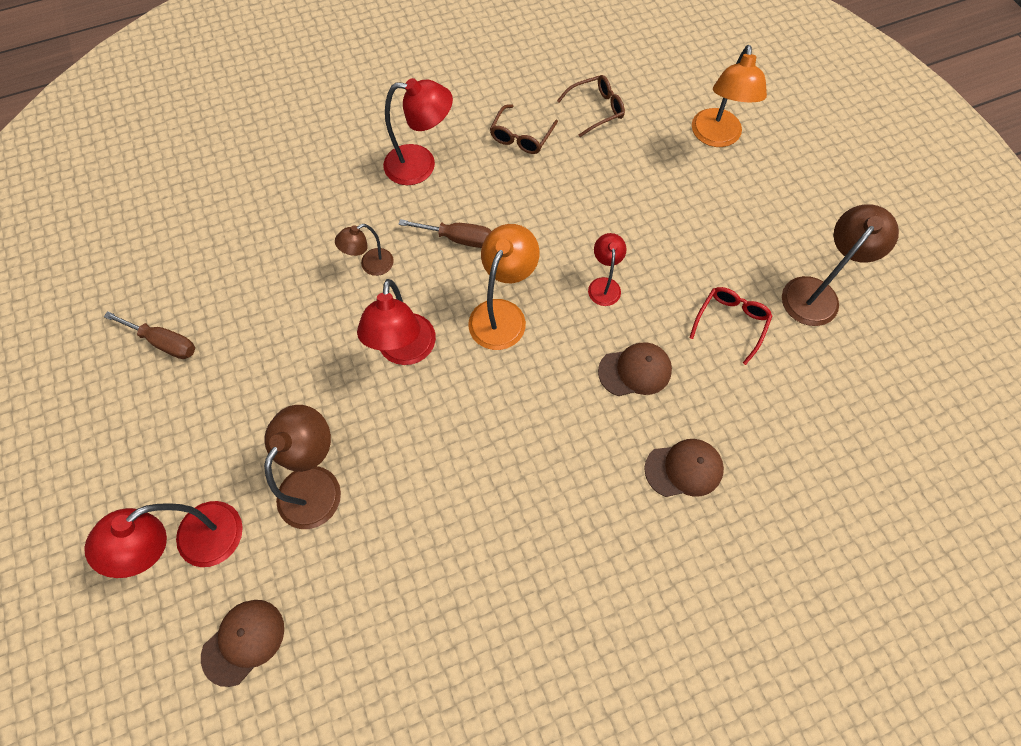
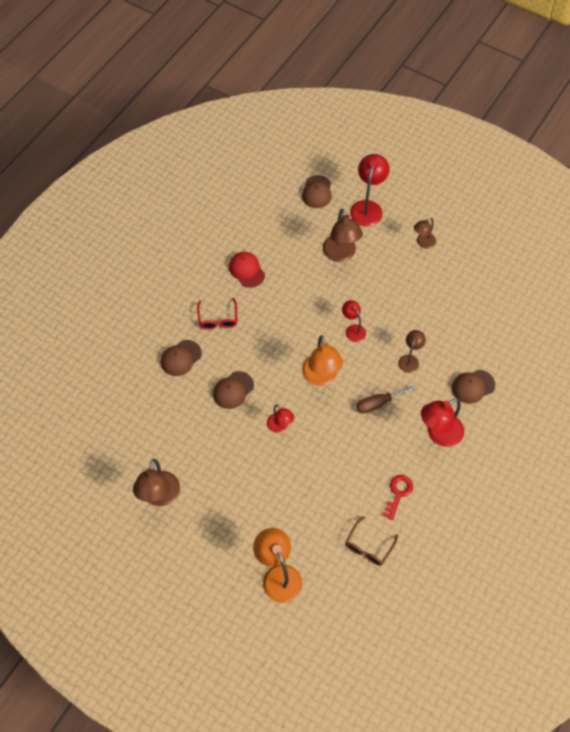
camera: 145 degrees right, 5 degrees down
brown screwdriver [104,311,195,359] -> none
red lamp [357,279,436,365] -> red lamp [342,300,366,342], size x0.59
brown glasses [490,104,558,154] -> red key [382,475,413,520]
red glasses [689,287,772,365] -> red glasses moved to [197,298,237,330]
none -> red cap [229,252,265,288]
none -> brown lamp [414,218,436,249]
none -> brown cap [452,370,495,404]

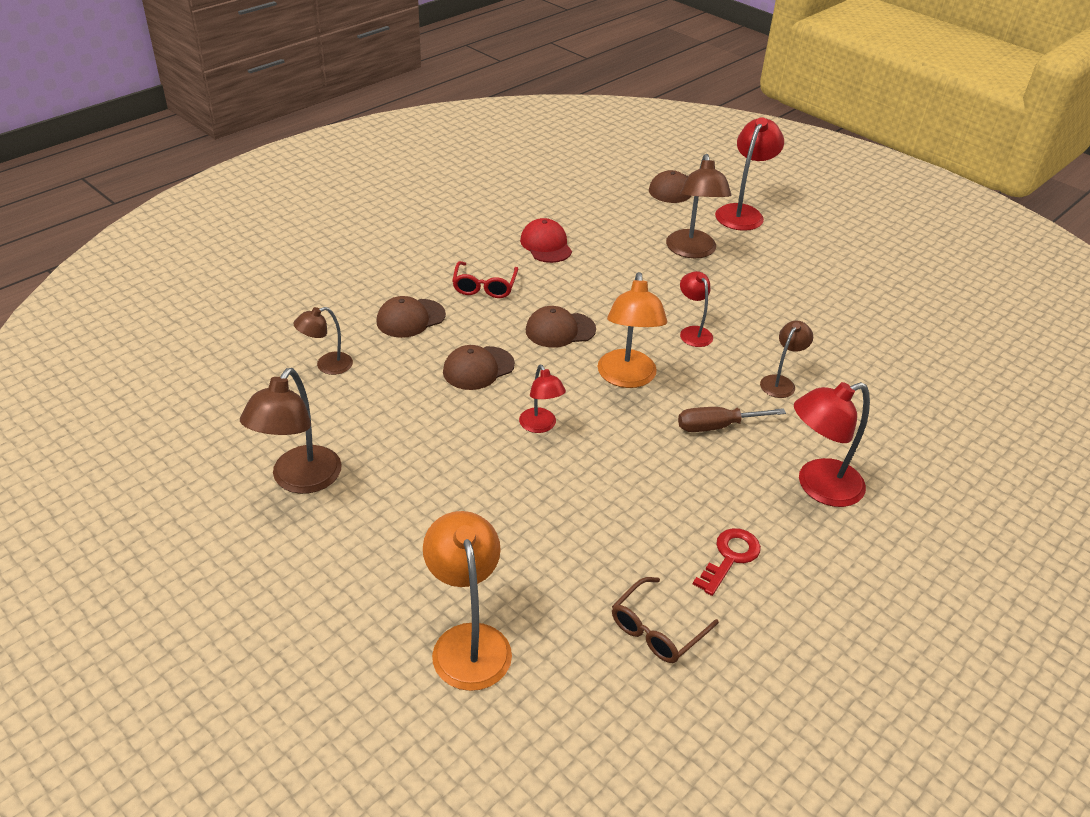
camera: 10 degrees right, 20 degrees down
brown lamp [414,218,436,249] -> brown lamp moved to [294,307,353,375]
brown cap [452,370,495,404] -> brown cap moved to [526,306,596,348]

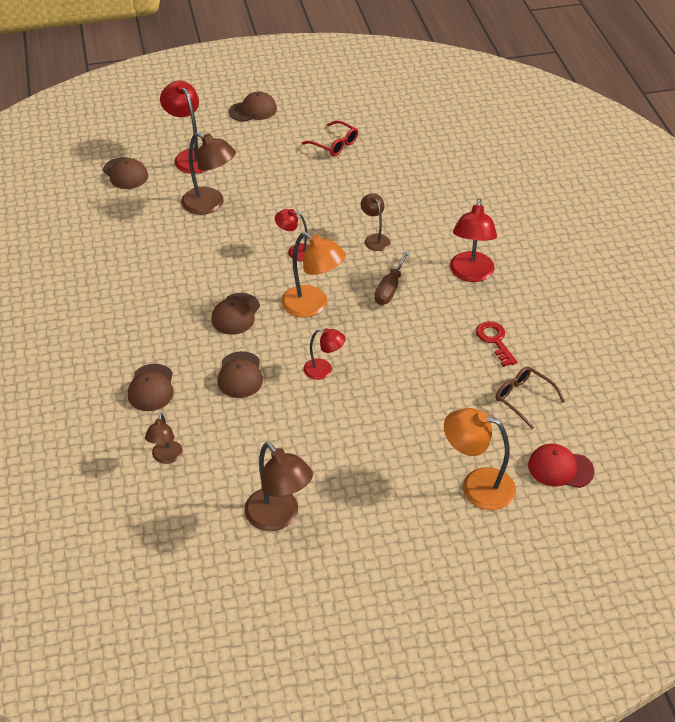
camera: 55 degrees left, 5 degrees up
red glasses [452,261,518,298] -> red glasses moved to [302,121,358,156]
red cap [520,218,572,263] -> red cap moved to [528,444,594,488]
brown glasses [612,577,719,663] -> brown glasses turned 150 degrees clockwise [496,366,565,429]
none -> brown cap [229,92,277,122]

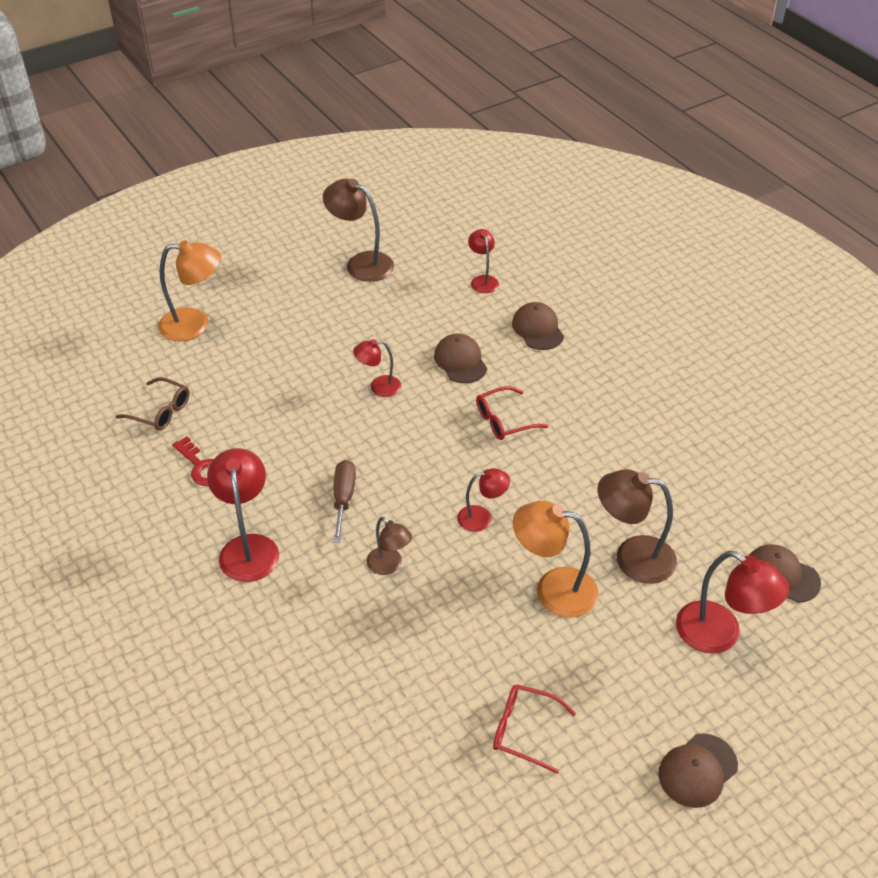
camera: 160 degrees right, 0 degrees up
brown lamp [145,413,182,464] -> red lamp [468,229,499,293]
brown cap [211,293,260,335] -> red glasses [476,386,548,440]
orange lamp [281,232,346,318] -> orange lamp moved to [513,501,598,618]
red cap [528,444,594,488] -> none

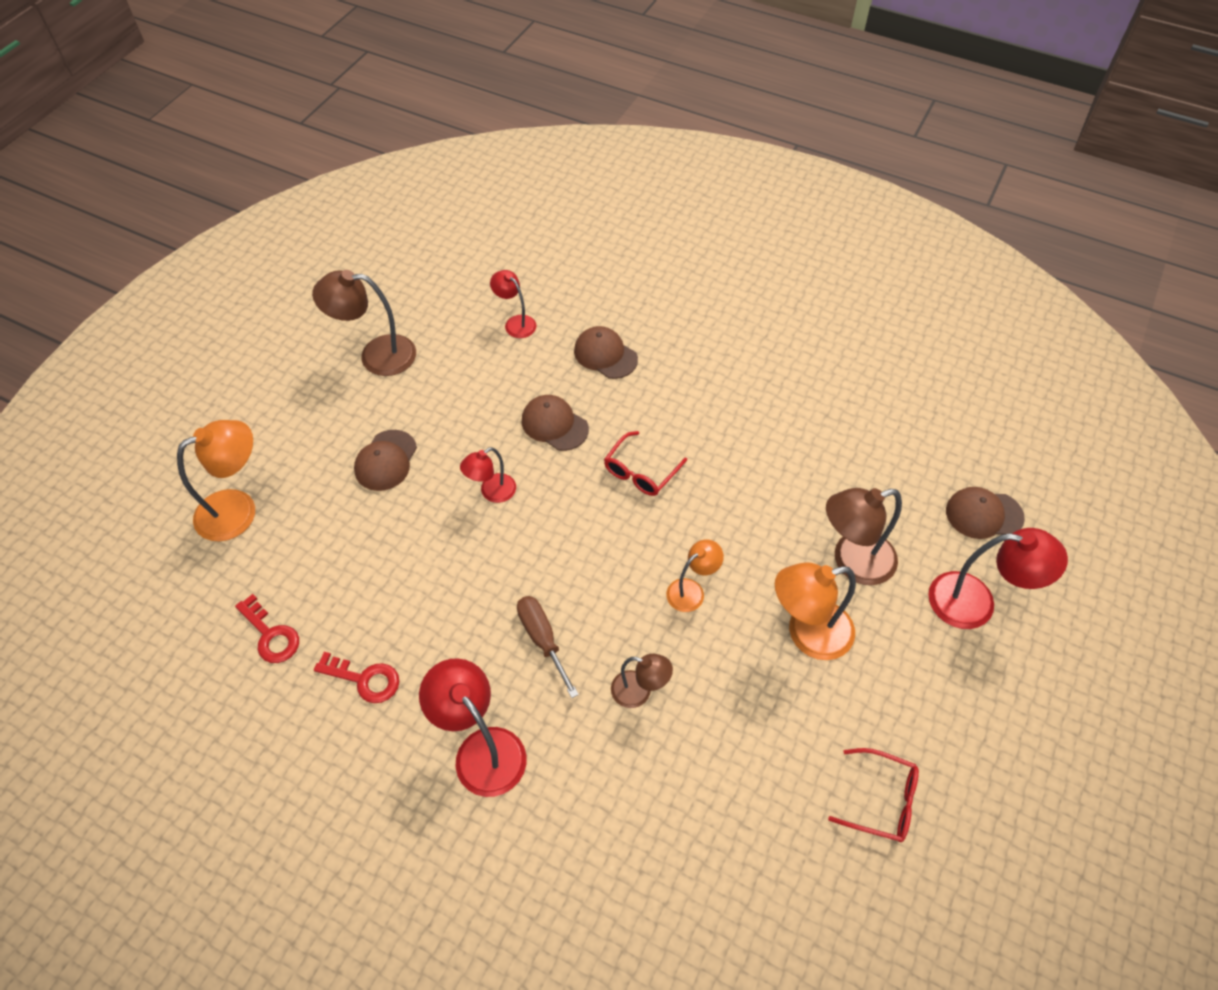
camera: 30 degrees left, 10 degrees up
brown glasses [115,377,190,431] -> red key [235,594,299,663]
red lamp [457,468,510,532] -> orange lamp [666,540,724,612]
red glasses [493,684,576,774] -> red glasses turned 150 degrees counterclockwise [828,748,919,842]
brown cap [658,733,738,808] -> brown cap moved to [354,430,417,491]

